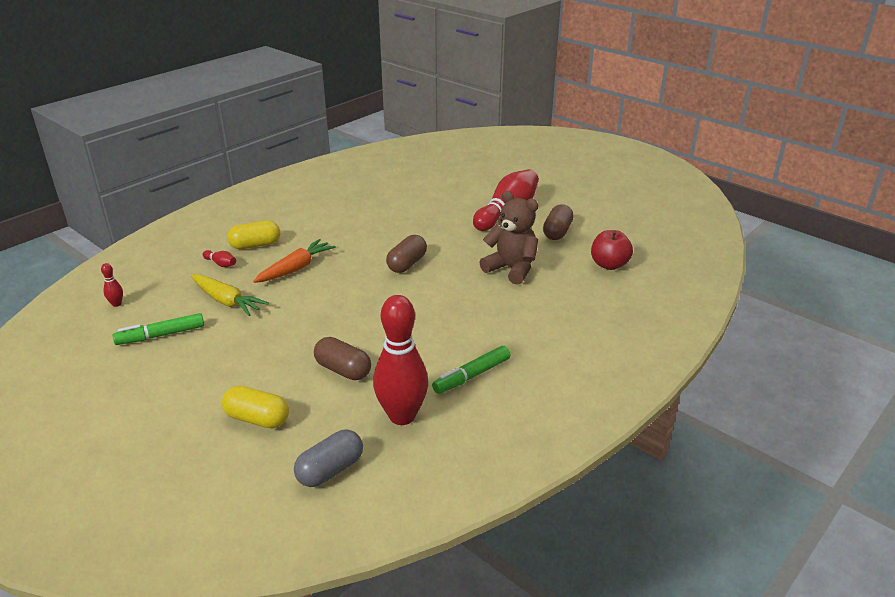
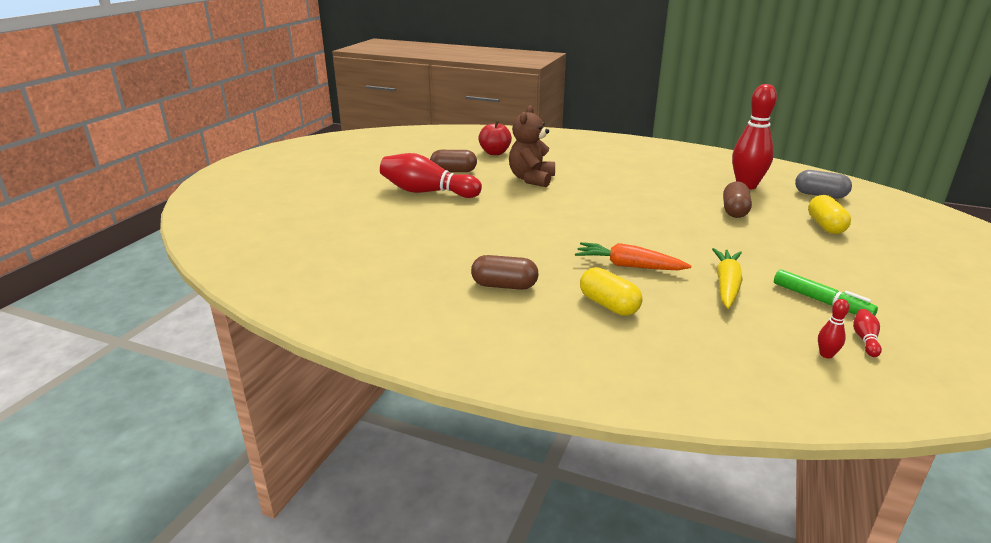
camera: 110 degrees left, 5 degrees down
red bowling pin [203,250,236,267] -> red bowling pin moved to [853,309,882,357]
brown capsule [386,235,427,273] -> brown capsule moved to [471,255,538,290]
green marker [432,346,511,394] -> none

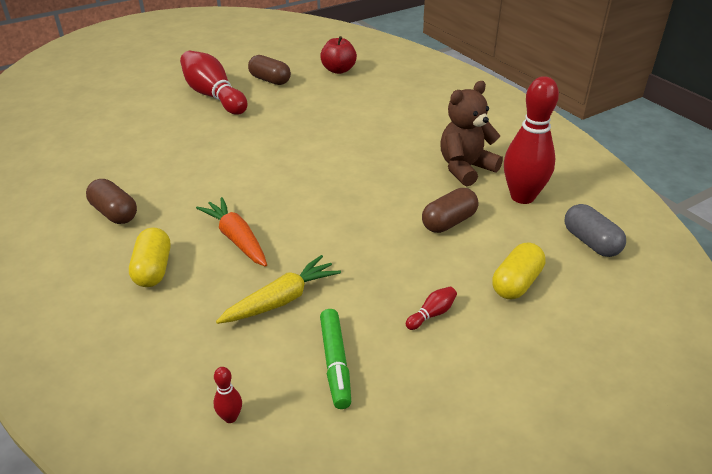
camera: 35 degrees right, 10 degrees up
brown teddy bear [509,105,555,187] -> brown teddy bear moved to [440,81,503,186]
red bowling pin [853,309,882,357] -> red bowling pin moved to [406,287,457,330]

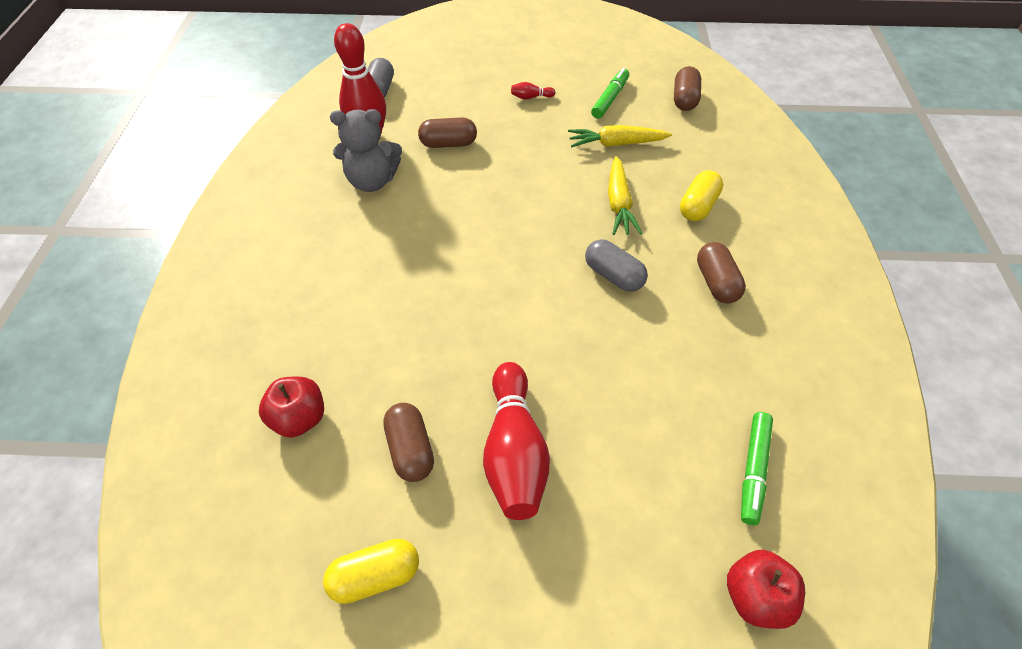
camera: 145 degrees left, 15 degrees up
orange carrot [196,197,267,267] -> yellow carrot [608,156,642,235]
red bowling pin [213,367,242,423] -> brown capsule [674,66,701,111]
brown teddy bear [440,81,503,186] -> grey teddy bear [330,109,402,192]
yellow capsule [492,243,546,299] -> yellow capsule moved to [323,539,419,604]
none -> grey capsule [585,239,648,292]
none -> red apple [727,550,805,629]
none -> green marker [741,412,773,525]

